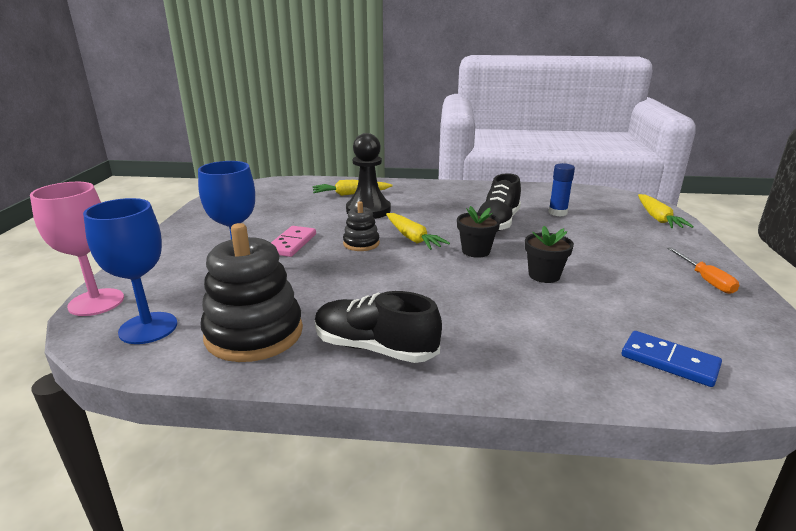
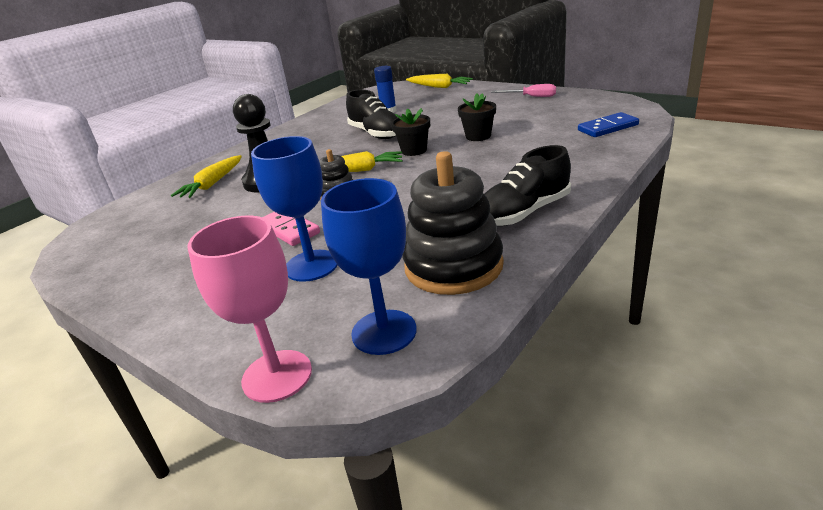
camera: 55 degrees left, 5 degrees up
orange screwdriver [667,247,739,294] -> pink screwdriver [492,84,556,97]

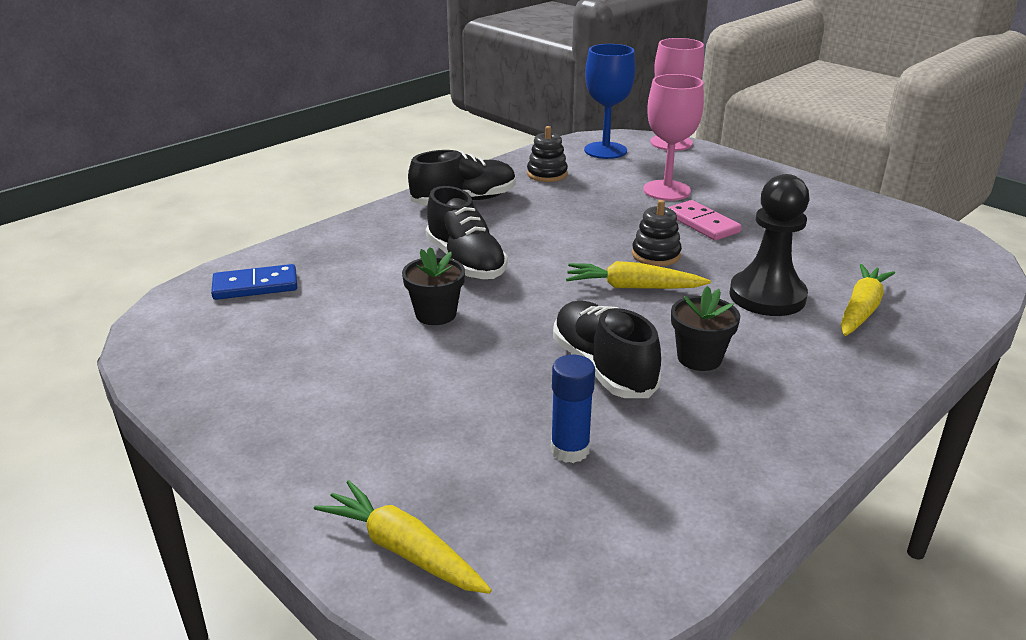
camera: 175 degrees left, 0 degrees up
blue goblet [251,136,338,282] -> pink goblet [643,74,704,201]
black flower pot [391,108,430,156] -> black flower pot moved to [671,286,740,371]
black stacking toy [403,151,504,295] -> black stacking toy [527,126,568,182], size x0.52
pink screwdriver [492,84,556,97] -> none
none -> black shoe [426,186,508,279]

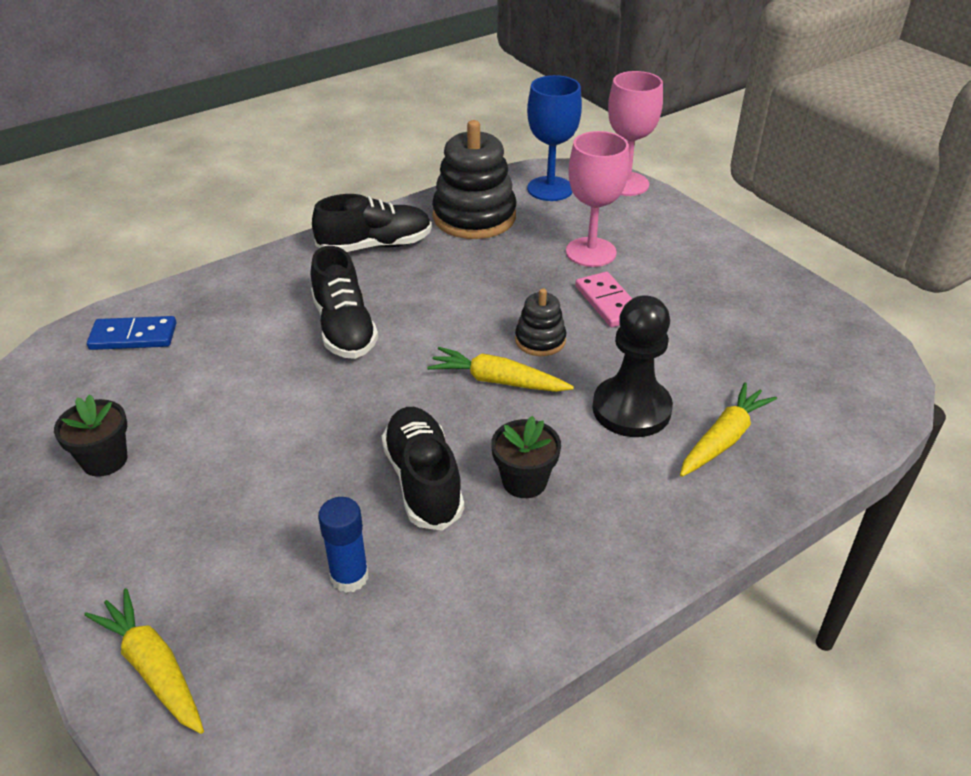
camera: 10 degrees right, 10 degrees up
black flower pot [402,247,465,325] -> black flower pot moved to [54,394,127,477]
black stacking toy [527,126,568,182] -> black stacking toy [432,120,516,239], size x1.94

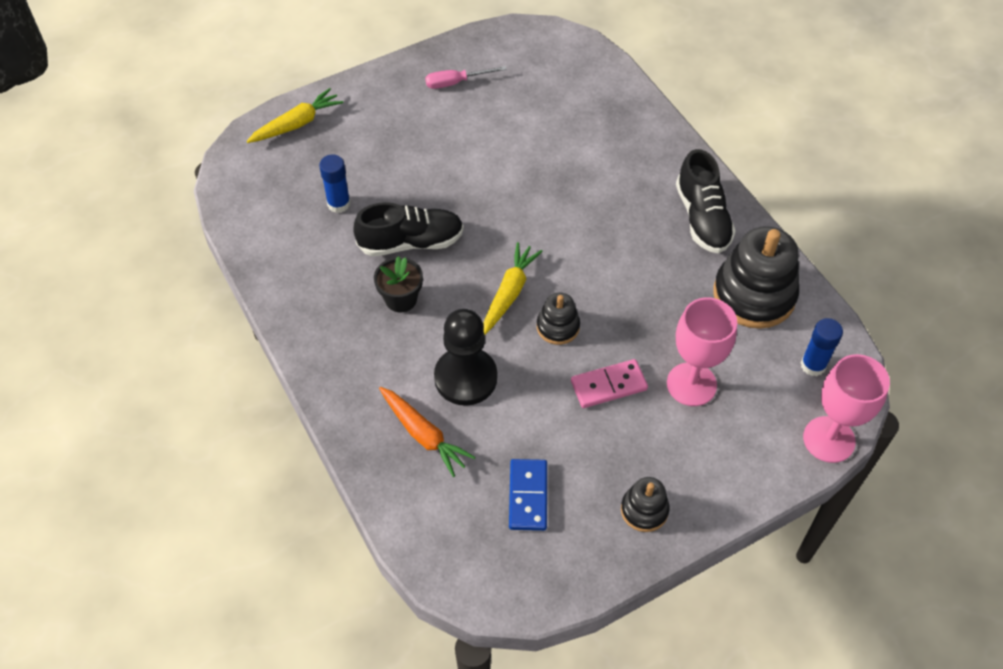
camera: 95 degrees right, 15 degrees up
black flower pot [54,394,127,477] -> pink screwdriver [425,66,507,89]
blue domino [87,316,176,350] -> blue domino moved to [509,459,547,531]
black shoe [311,246,378,359] -> none
blue goblet [527,75,582,201] -> blue glue stick [801,318,843,376]
yellow carrot [680,382,777,477] -> orange carrot [379,387,475,477]
none -> black stacking toy [621,477,670,532]

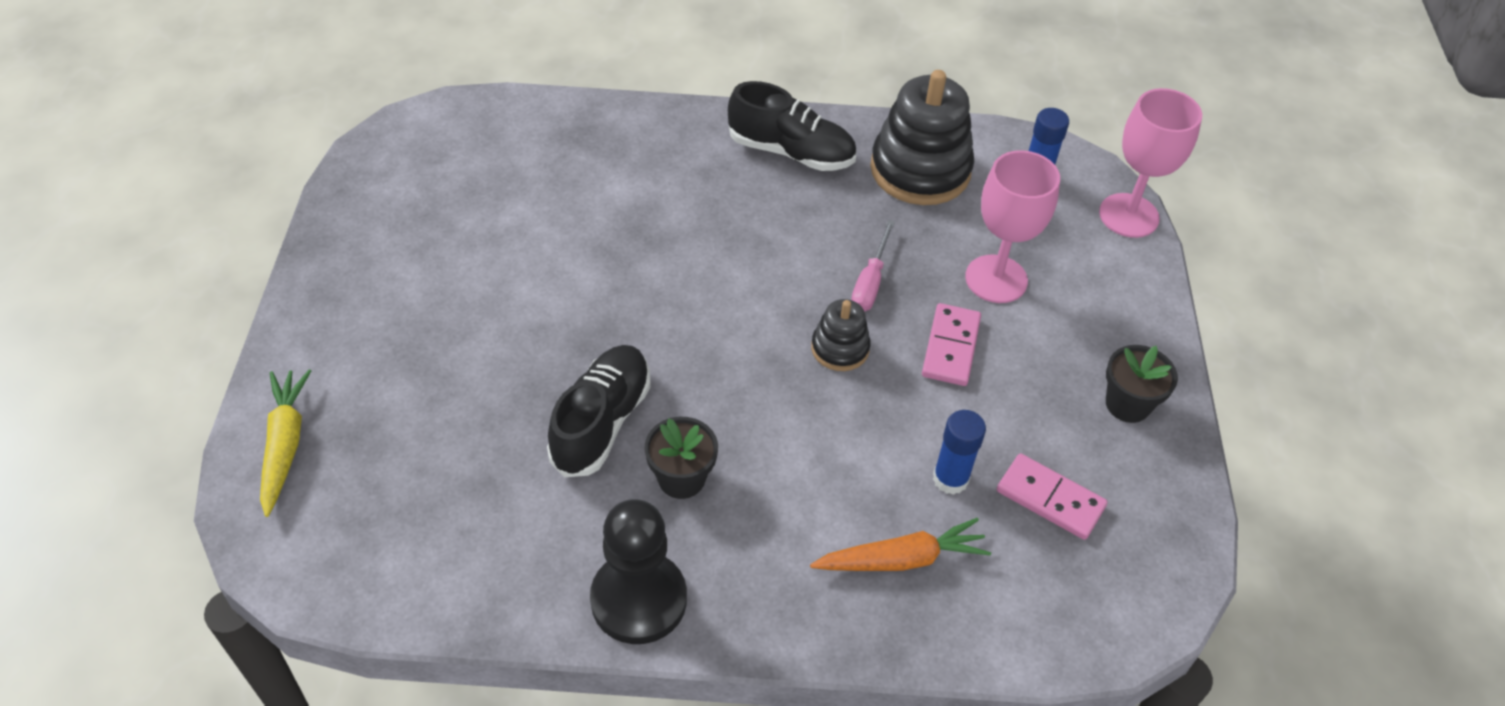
camera: 60 degrees left, 5 degrees down
blue glue stick [319,154,350,213] -> blue glue stick moved to [933,410,986,495]
pink screwdriver [425,66,507,89] -> pink screwdriver moved to [851,220,895,312]
black pawn [434,309,497,406] -> black pawn moved to [590,499,687,644]
yellow carrot [483,242,543,334] -> none
blue domino [509,459,547,531] -> pink domino [997,453,1108,540]
black stacking toy [621,477,670,532] -> black flower pot [1106,345,1178,423]

